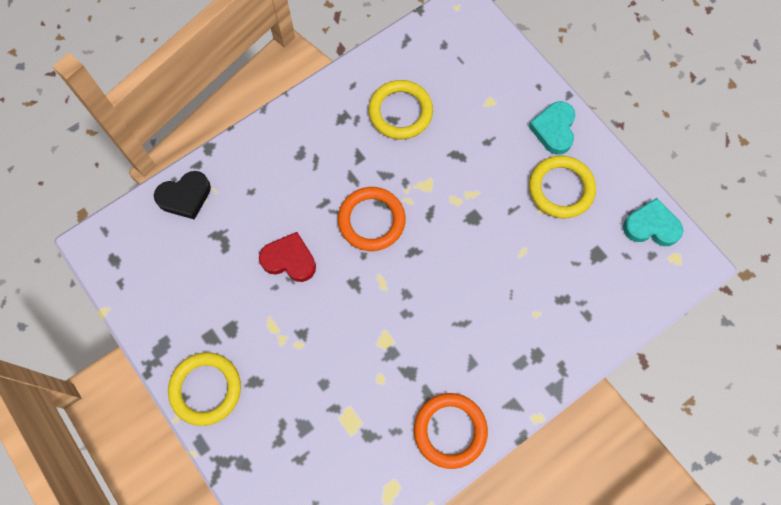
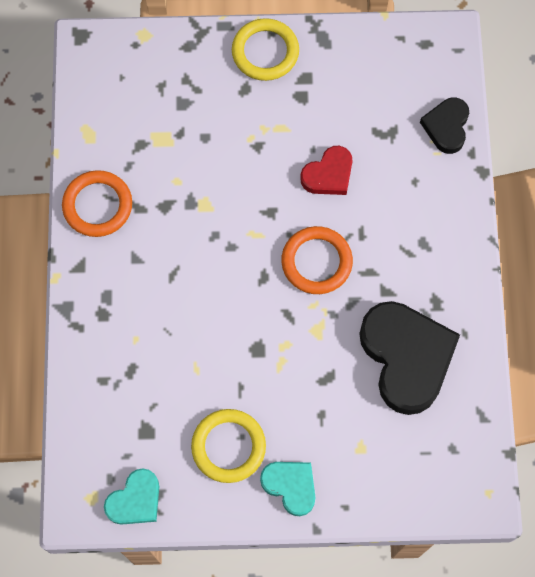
camera: 125 degrees right, 0 degrees up
yellow ring [368,80,433,139] -> black heart [359,301,460,415]

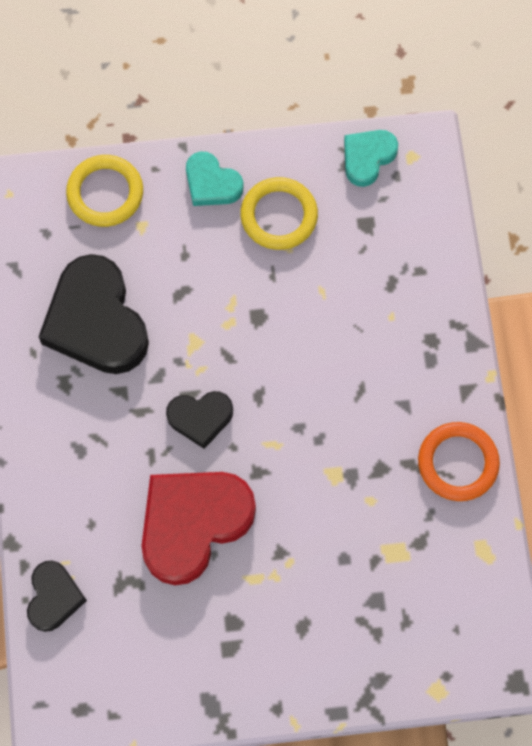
camera: 175 degrees right, 0 degrees up
yellow ring [232,18,299,81] -> yellow ring moved to [66,155,143,227]
orange ring [281,226,353,294] -> black heart [166,391,233,449]
red heart [300,146,352,195] -> red heart [142,472,256,585], size x1.88

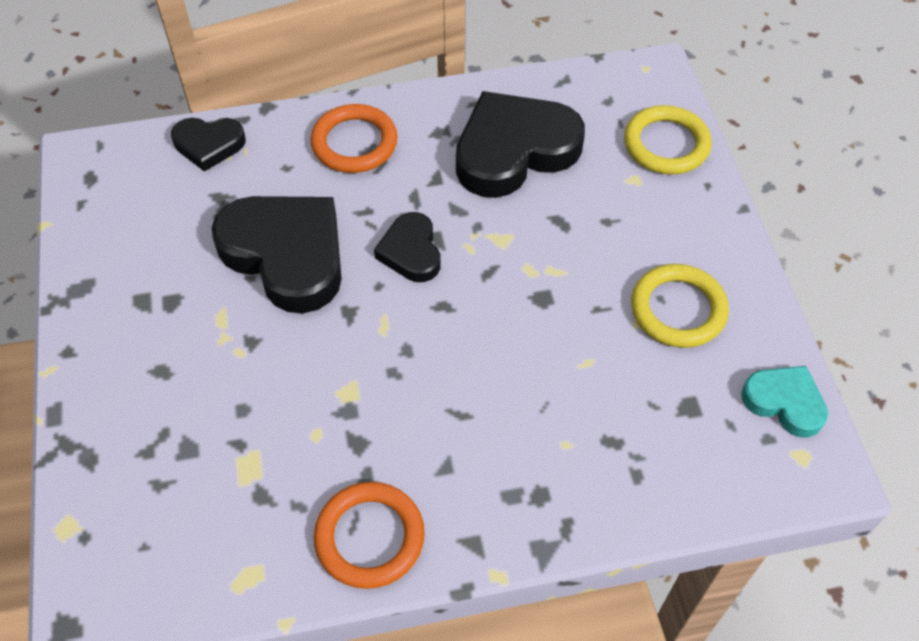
camera: 85 degrees right, 15 degrees down
red heart [142,472,256,585] -> black heart [212,196,342,313]
turquoise heart [186,152,244,206] -> none
none -> orange ring [310,104,398,173]

